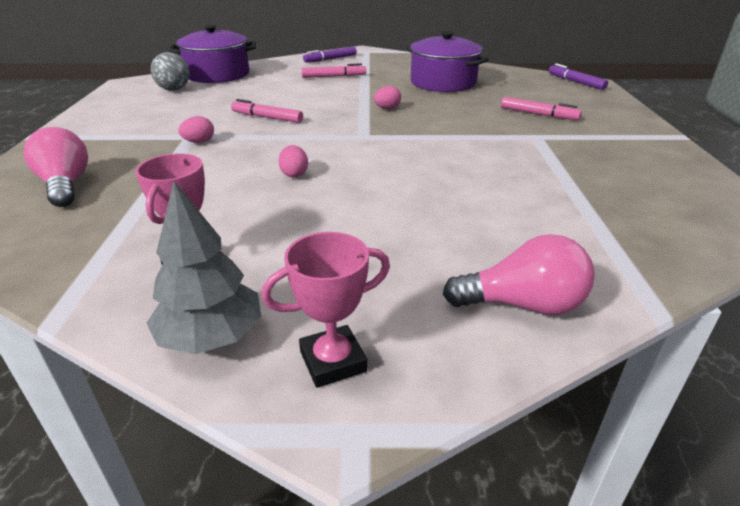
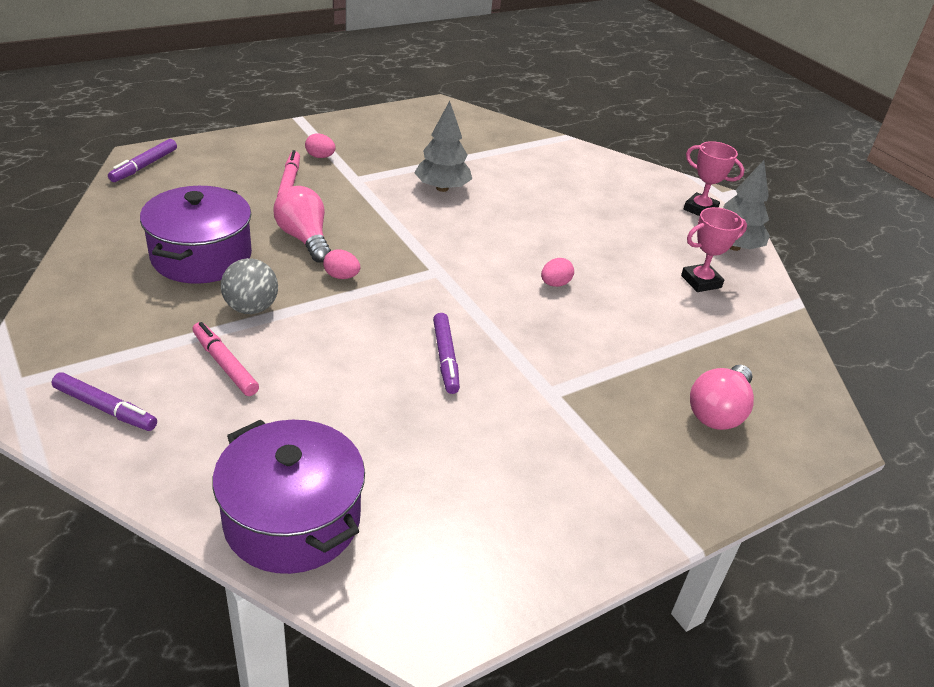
camera: 125 degrees left, 5 degrees up
grey ball [151,52,190,91] -> grey ball moved to [221,258,278,314]
pink egg [178,116,214,143] -> pink egg moved to [305,133,336,158]
pink marker [231,99,303,123] -> purple marker [433,313,460,394]
pink light bulb [443,234,595,315] -> pink light bulb moved to [273,186,331,263]
none -> grey tree [414,101,472,192]

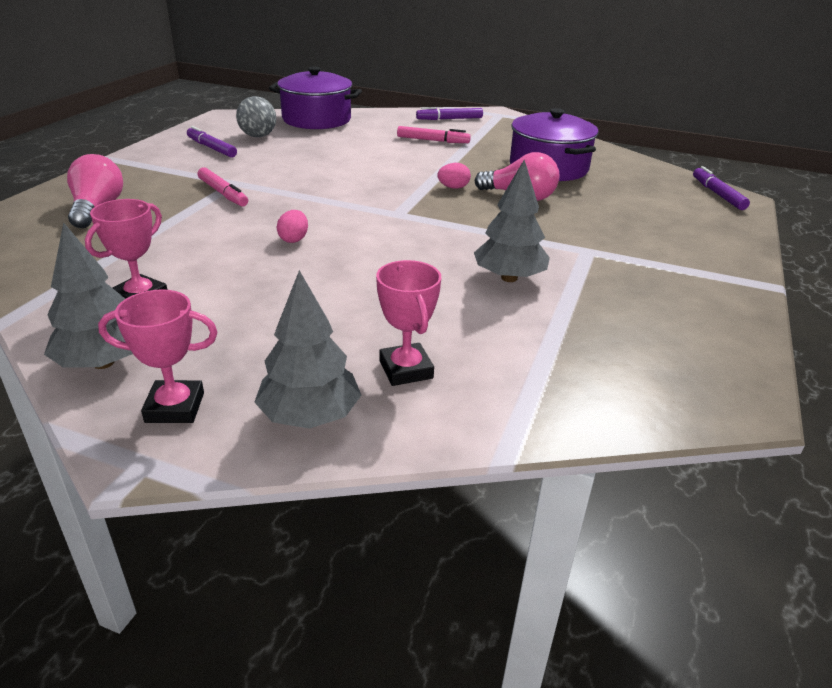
camera: 145 degrees right, 5 degrees down
grey ball [221,258,278,314] -> grey ball moved to [236,96,276,137]
pink marker [277,150,300,197] -> pink marker moved to [197,167,248,206]
pink egg [305,133,336,158] -> none
purple marker [433,313,460,394] -> purple marker moved to [187,126,237,158]
none -> grey tree [254,270,361,429]
none -> pink trophy [376,260,441,386]

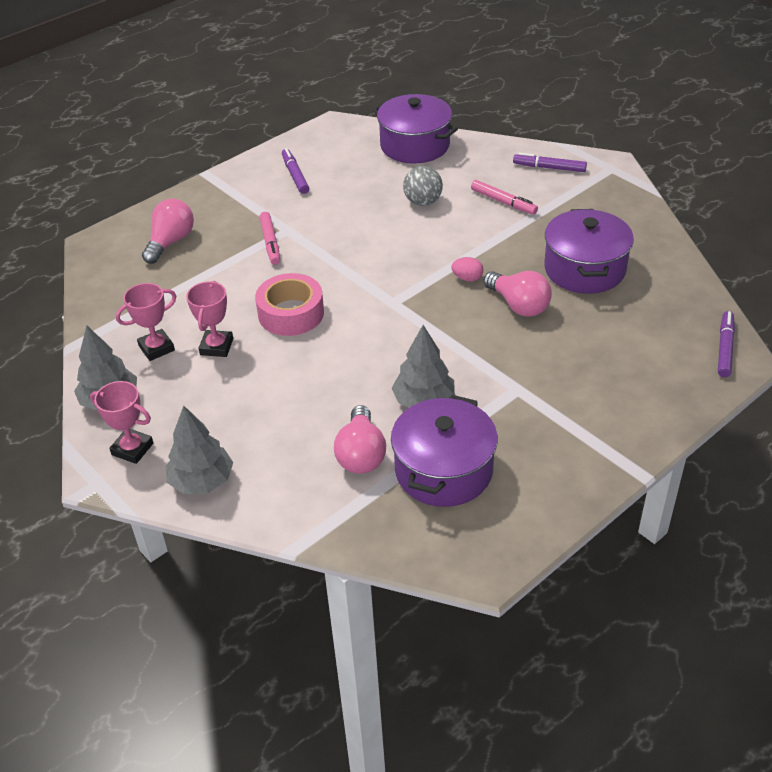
camera: 30 degrees right, 10 degrees up
grey ball [236,96,276,137] -> grey ball moved to [403,166,443,206]
pink egg [277,210,308,243] -> pink tape [255,273,324,336]
pink trophy [376,260,441,386] -> pink trophy moved to [186,281,233,357]
none -> pink light bulb [334,405,386,474]
none -> purple pot [391,395,498,507]

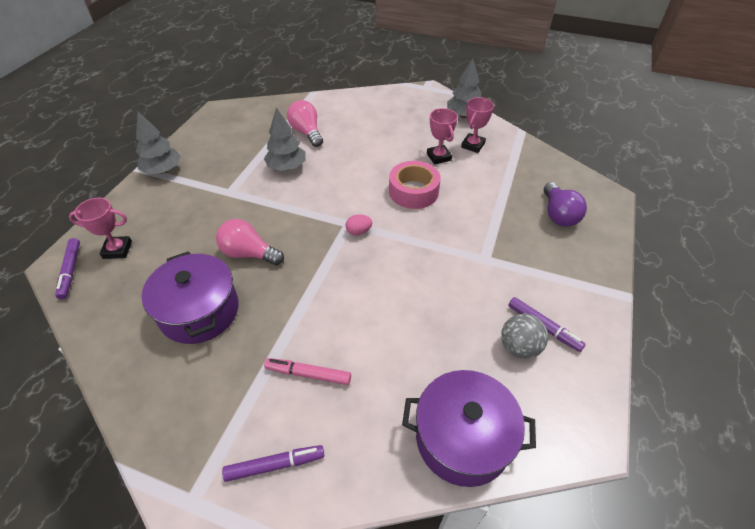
camera: 150 degrees right, 5 degrees up
pink trophy [90,381,153,464] -> pink trophy moved to [69,198,132,259]
pink light bulb [142,199,194,264] -> purple light bulb [544,182,587,227]
grey tree [166,406,233,494] -> grey tree moved to [136,110,181,174]
pink marker [259,212,280,265] -> none
purple pot [391,395,498,507] -> none
grey ball [403,166,443,206] -> grey ball moved to [501,313,548,359]
pink egg [451,257,483,282] -> pink egg moved to [345,215,372,235]

